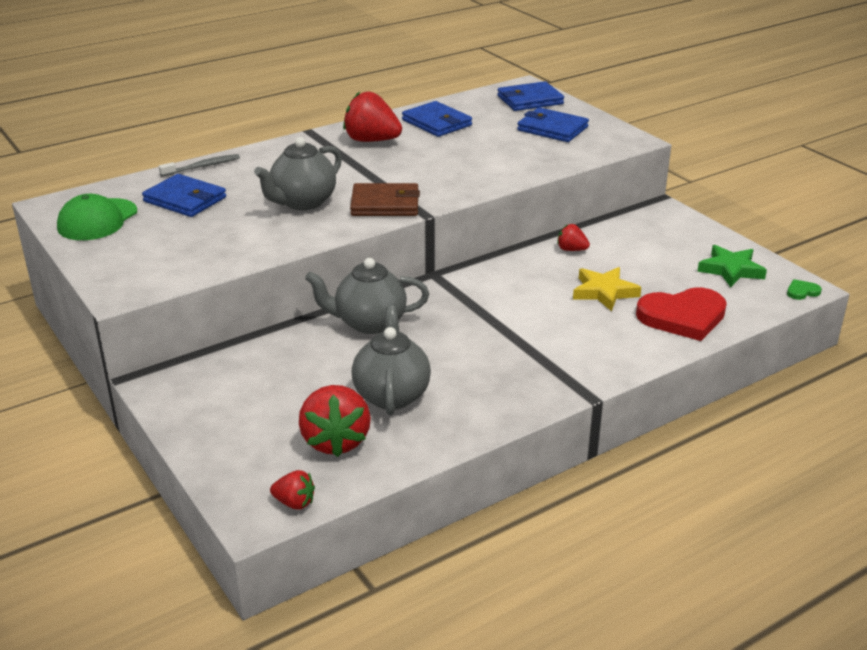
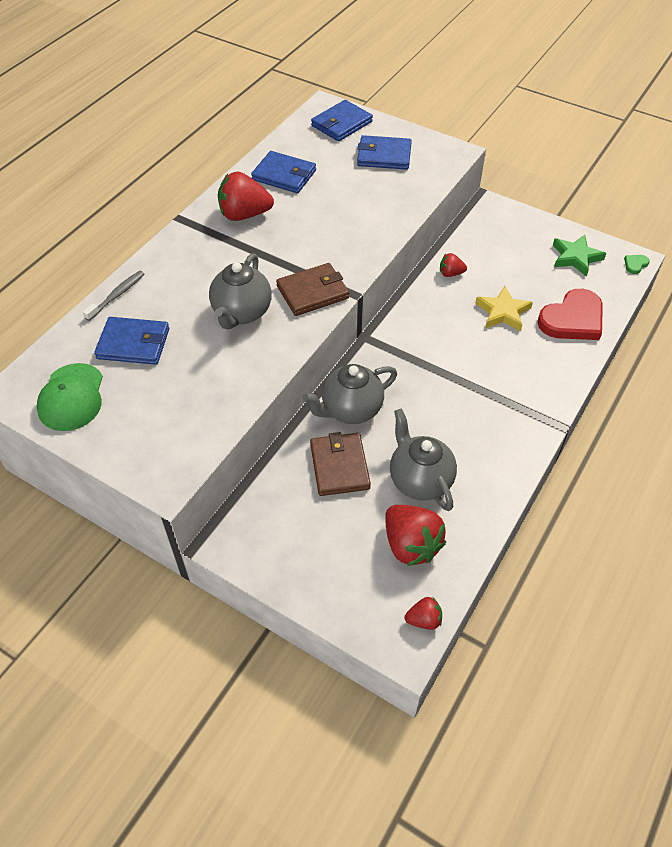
camera: 25 degrees left, 20 degrees up
none -> brown wallet [310,432,371,496]

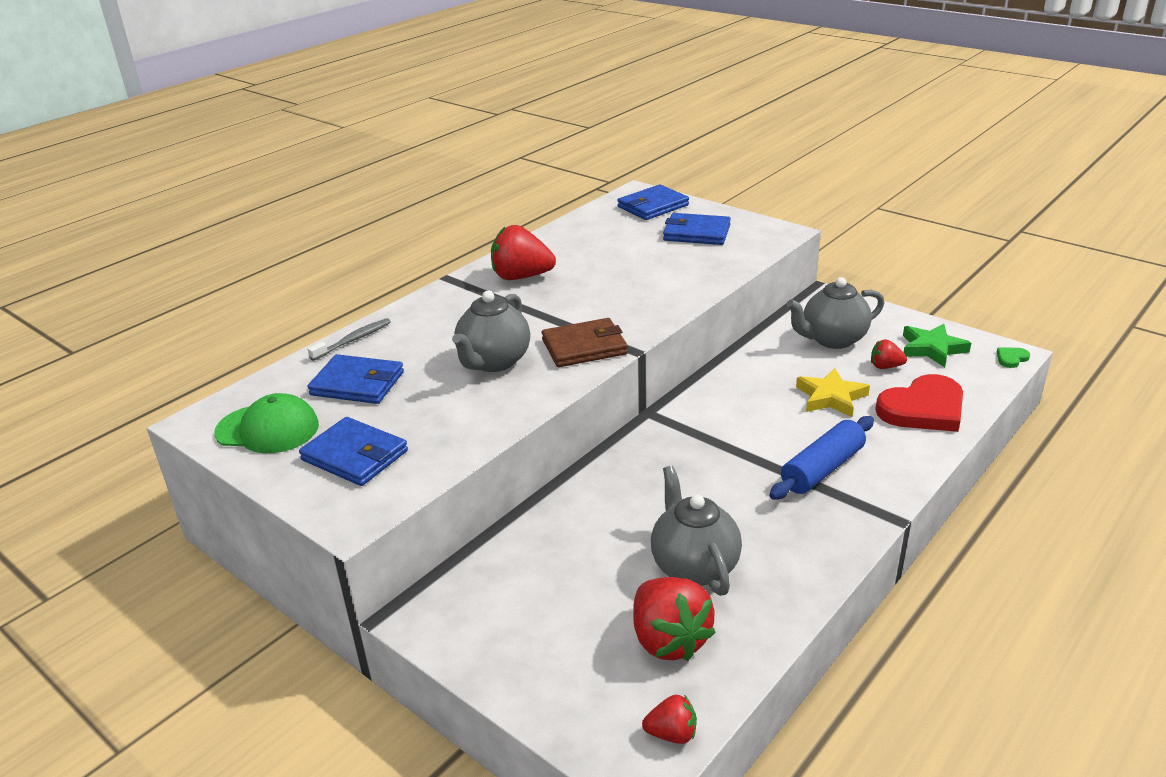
camera: 10 degrees right, 20 degrees down
green cap [36,363,103,431] -> green cap turned 90 degrees counterclockwise [214,393,319,453]
blue wallet [251,151,316,193] -> blue wallet moved to [299,417,408,486]
grey teapot [302,364,397,424] -> grey teapot moved to [787,277,884,349]
brown wallet [310,432,371,496] -> none
red strawberry [440,253,467,277] -> red strawberry moved to [871,339,907,369]
none -> blue rolling pin [769,416,874,500]

